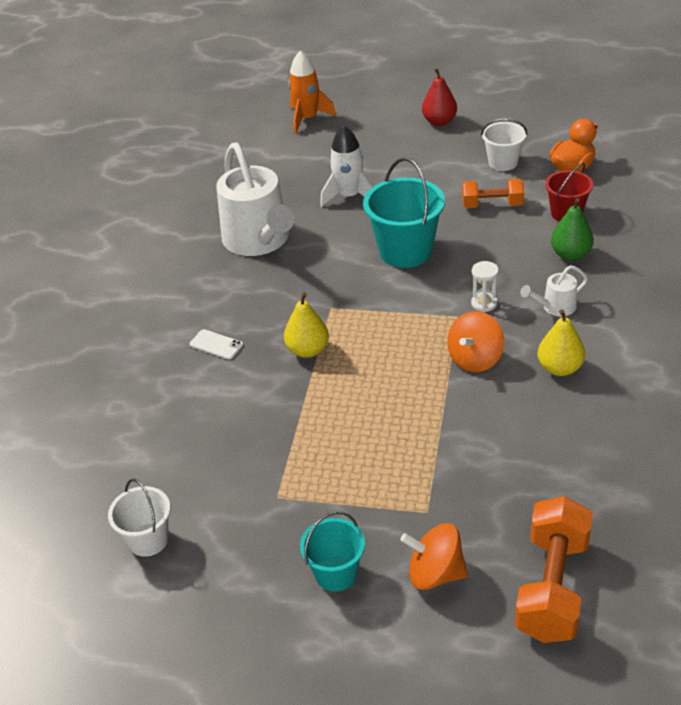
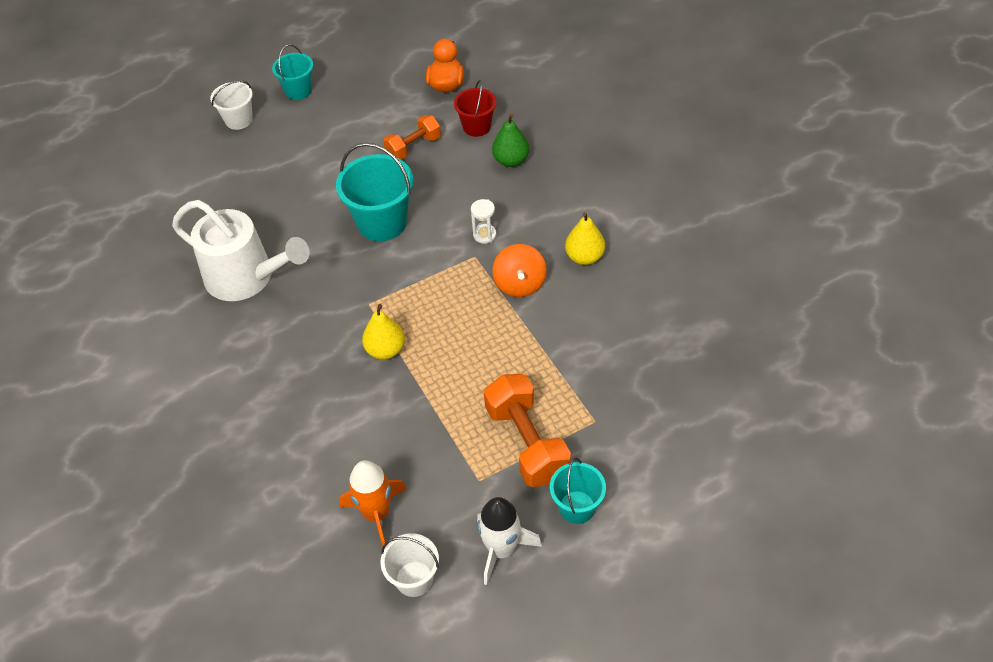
camera: 40 degrees left, 10 degrees up
white phone [190,329,243,360] -> none
orange rocket [288,51,336,134] -> orange rocket moved to [339,460,407,546]
white rocket [320,125,372,207] -> white rocket moved to [477,497,542,585]
orange spinning top [400,523,468,590] -> none
red pear [422,68,457,126] -> turquoise bucket [272,44,313,100]
white bucket [481,118,527,171] -> white bucket moved to [210,80,253,130]
orange dumbbell [515,496,593,643] -> orange dumbbell moved to [484,374,571,487]
white watering can [520,265,588,316] -> none

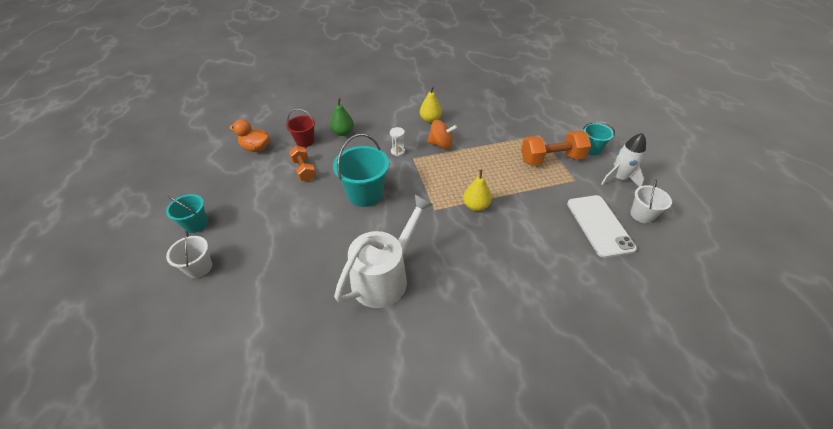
camera: 80 degrees left, 5 degrees down
orange rocket [339,460,407,546] -> white phone [567,195,637,258]

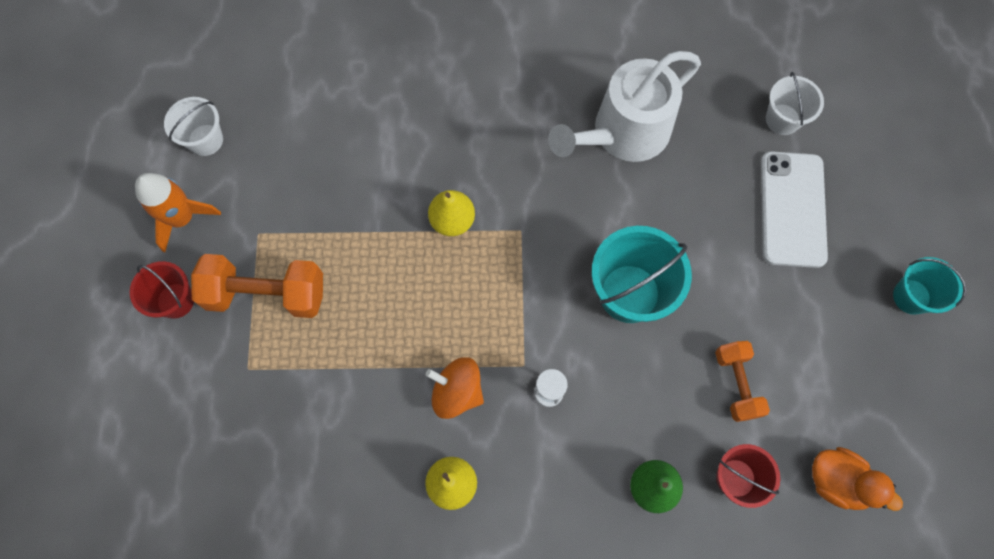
camera: 165 degrees left, 25 degrees up
white bucket [166,231,212,278] -> white bucket moved to [766,72,824,135]
white phone [567,195,637,258] -> white phone moved to [761,151,828,268]
turquoise bucket [583,121,615,156] -> red bucket [130,261,194,319]
white rocket [601,133,646,187] -> orange rocket [135,173,221,252]

